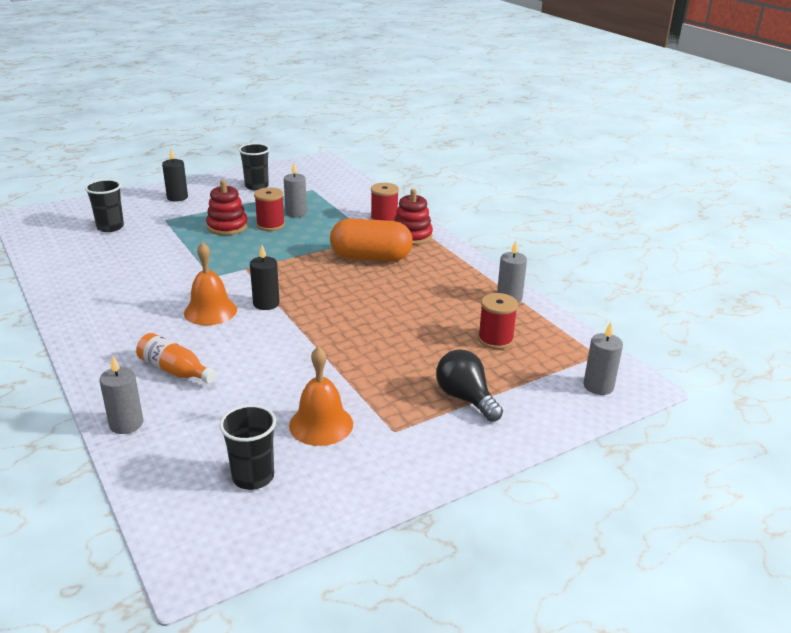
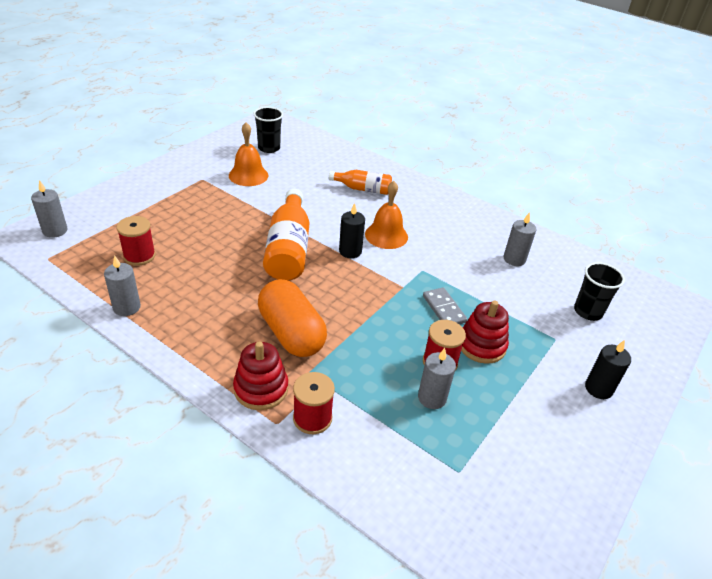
camera: 155 degrees right, 10 degrees up
grey candle [99,356,143,434] -> grey candle moved to [504,212,536,266]
black cup [239,143,270,191] -> none
orange capsule [330,218,413,262] -> orange capsule turned 75 degrees clockwise [258,279,327,357]
black light bulb [436,349,503,422] -> none
none -> orange bottle [263,189,309,281]
none -> grey domino [423,287,467,324]

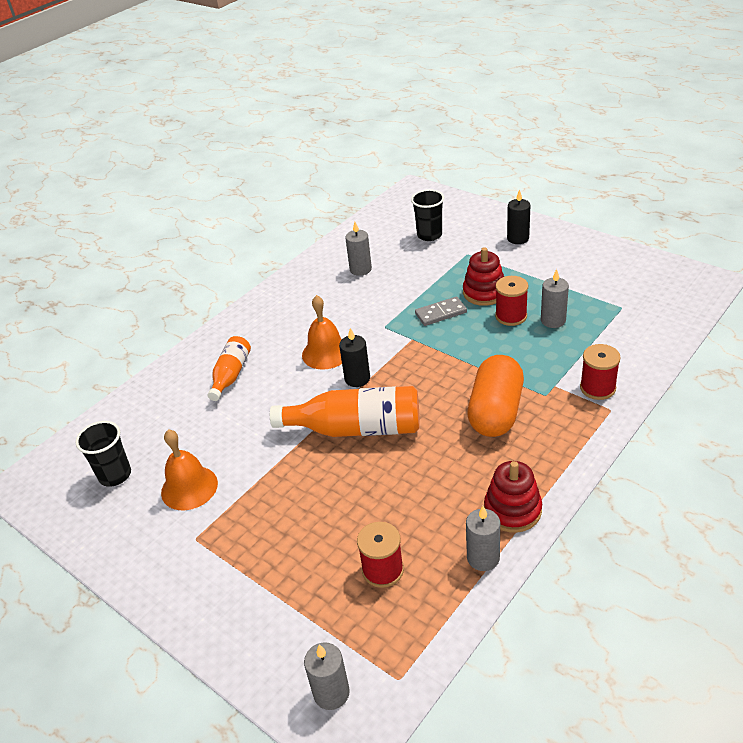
camera: 80 degrees left, 0 degrees up
red stacking toy [233,342,288,410] -> red stacking toy moved to [484,461,542,533]
orange capsule [258,279,327,357] -> orange capsule turned 45 degrees counterclockwise [467,355,524,437]

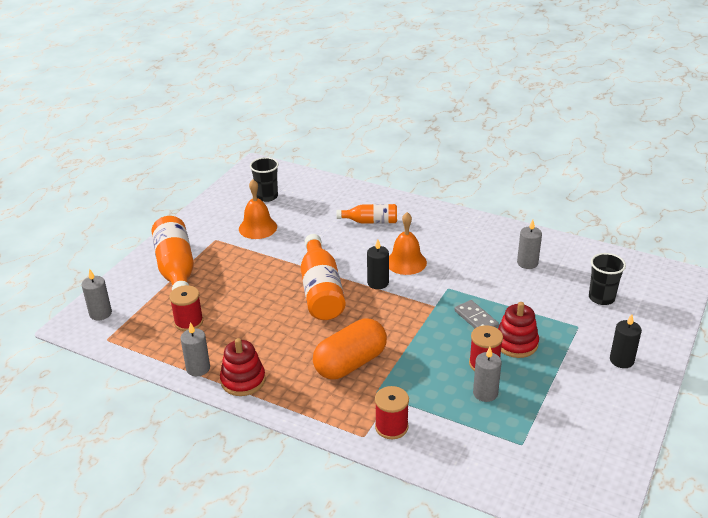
camera: 75 degrees right, 5 degrees down
orange capsule [467,355,524,437] -> orange capsule turned 45 degrees counterclockwise [313,318,387,379]
none -> orange bottle [152,216,194,290]

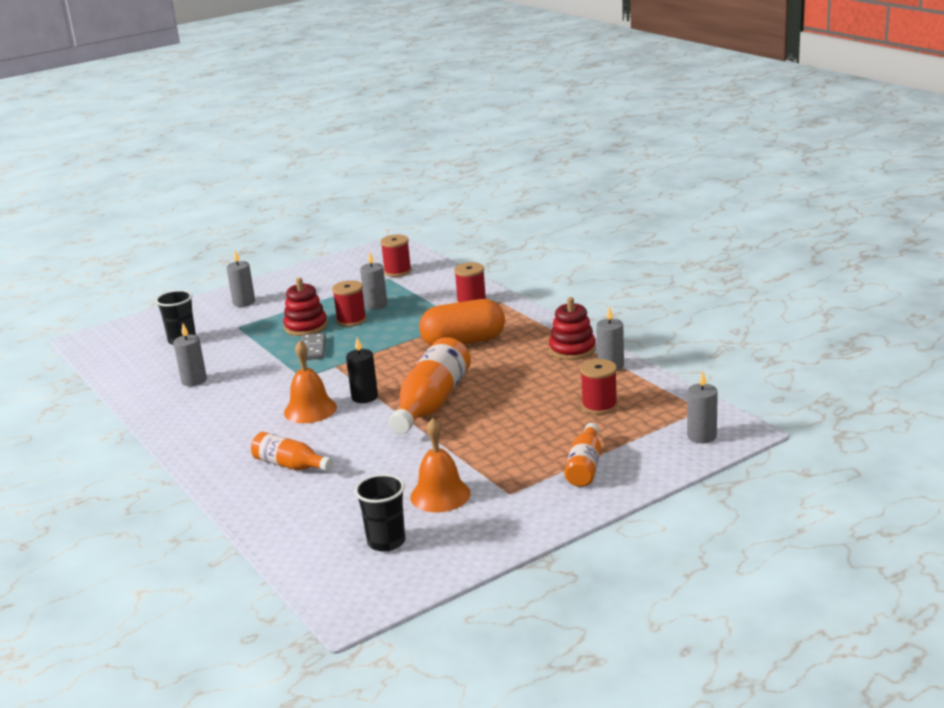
camera: 150 degrees left, 10 degrees down
orange bottle [152,216,194,290] -> orange bottle [564,423,601,487], size x0.58
black candle [610,314,642,368] -> grey candle [227,250,255,307]
none -> red spool [380,235,412,277]

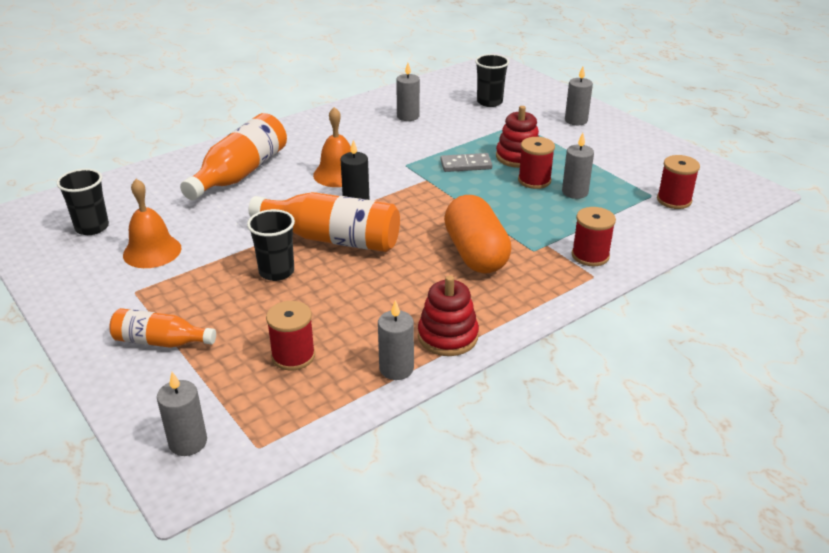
camera: 85 degrees right, 10 degrees up
orange bottle [251,432,333,471] -> orange bottle [180,113,287,200], size x1.71
none -> black cup [247,209,295,281]

